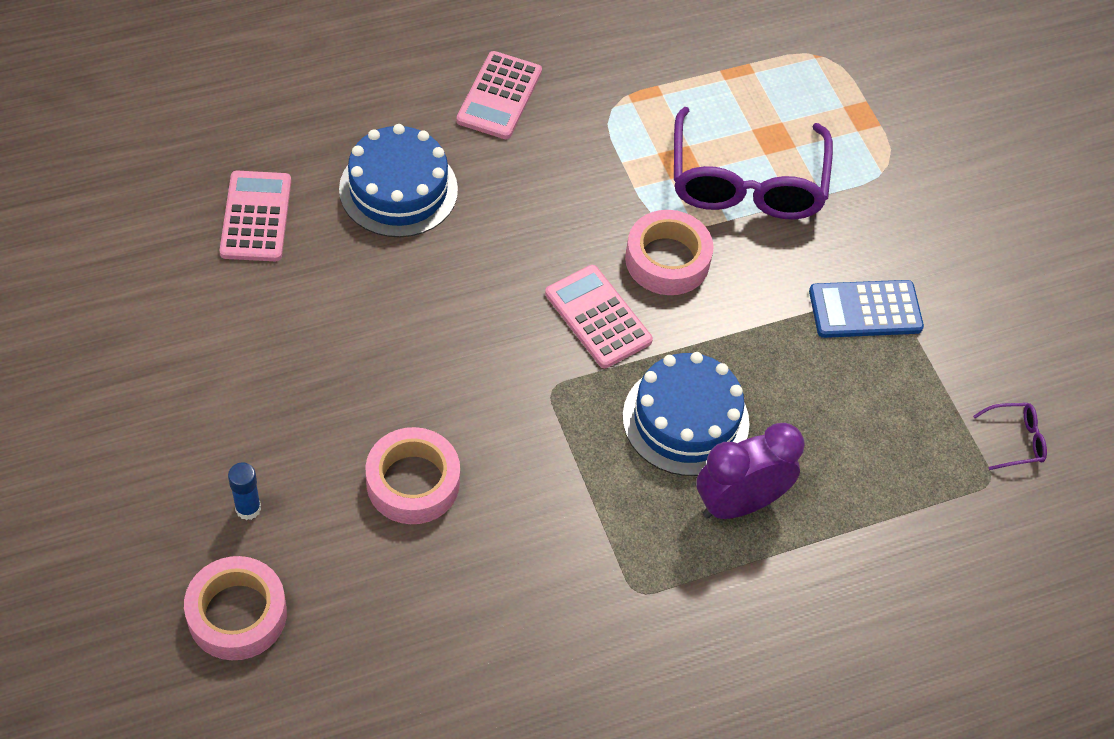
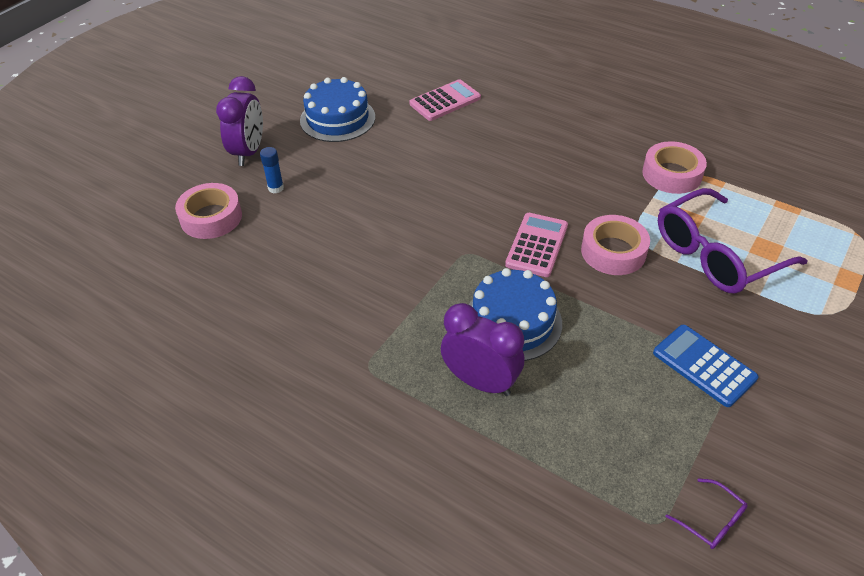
camera: 60 degrees right, 10 degrees down
blue cake [339,124,458,237] -> blue cake moved to [300,77,375,142]
pink tape [366,427,460,524] -> pink tape moved to [642,141,707,194]
pink calculator [456,51,542,139] -> none
none -> purple clock [216,76,263,166]

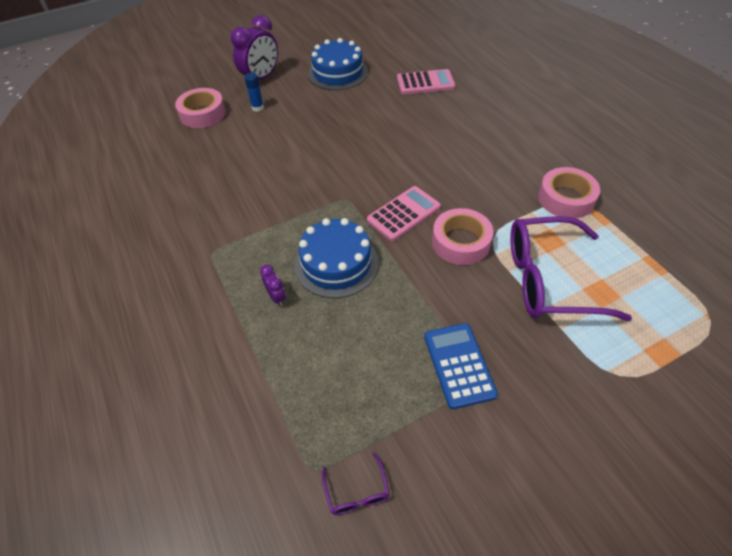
camera: 30 degrees right, 5 degrees up
purple clock [441,303,524,396] -> purple clock [260,265,286,306], size x0.47

